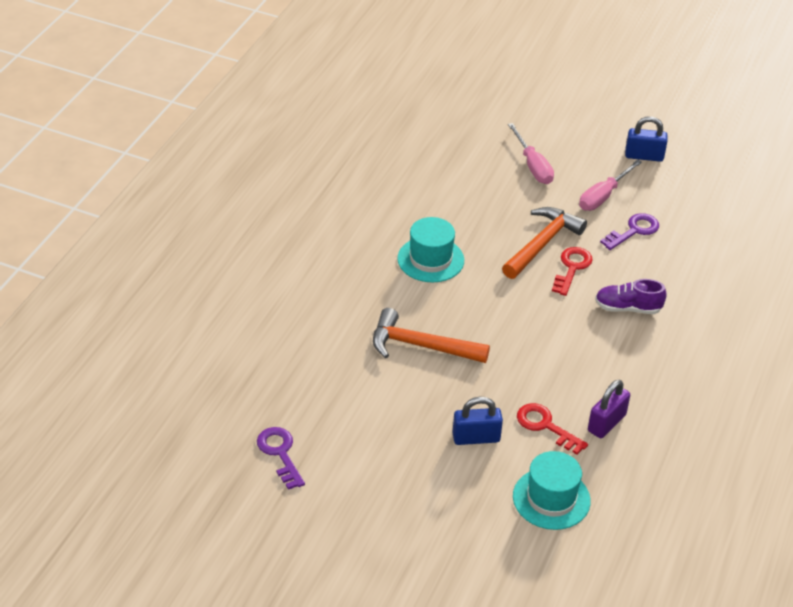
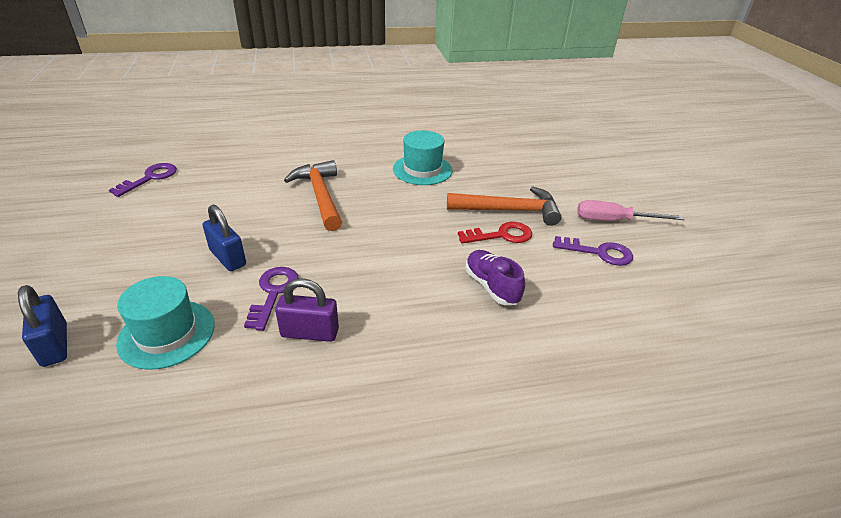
camera: 55 degrees right, 5 degrees down
pink screwdriver [508,123,554,184] -> none
red key [517,403,588,455] -> purple key [244,267,299,331]
blue padlock [625,116,668,162] -> blue padlock moved to [18,285,67,367]

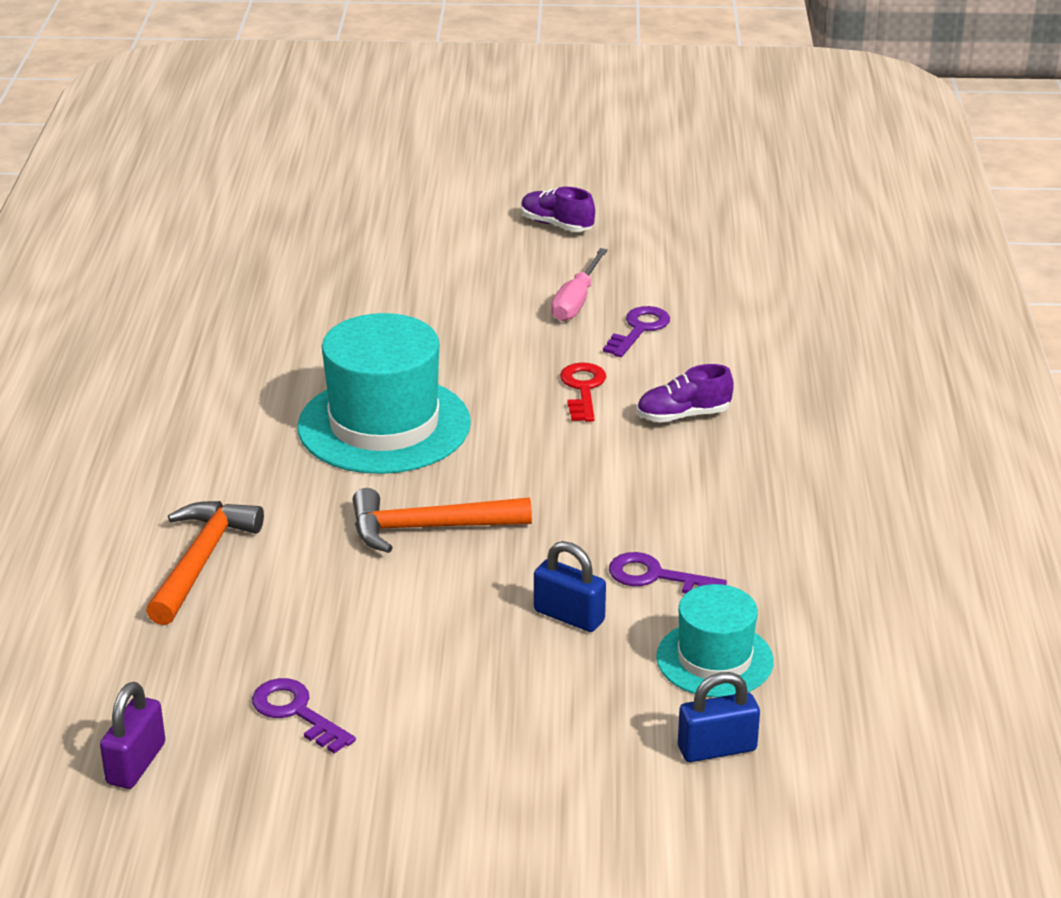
camera: 75 degrees left, 5 degrees down
blue padlock [203,205,246,271] -> blue padlock turned 60 degrees clockwise [534,541,606,632]
purple padlock [275,278,339,342] -> purple padlock moved to [100,682,165,789]
turquoise hat [393,130,452,185] -> turquoise hat [297,313,471,474], size x1.73
orange hammer [447,186,561,226] -> orange hammer moved to [146,501,264,625]
none -> purple shoe [521,187,595,232]

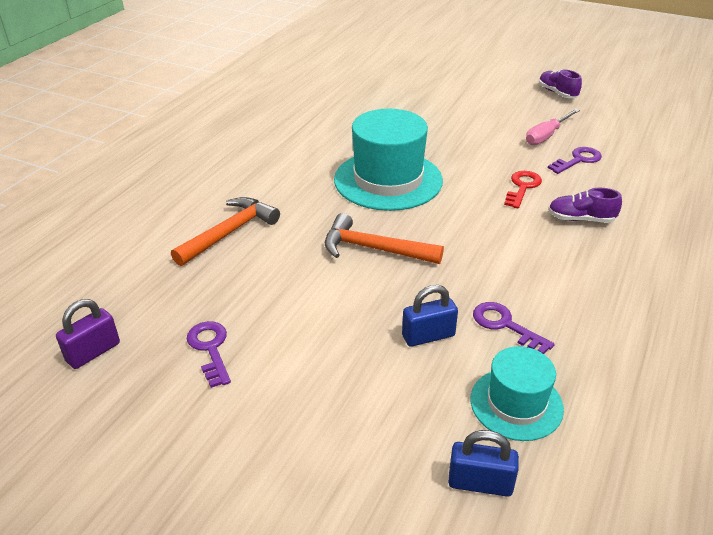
camera: 25 degrees right, 5 degrees up
blue padlock [534,541,606,632] -> blue padlock turned 75 degrees counterclockwise [402,285,458,347]

